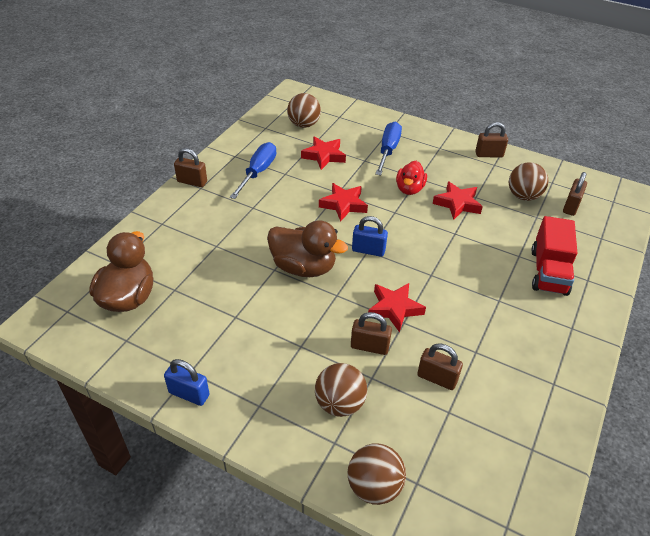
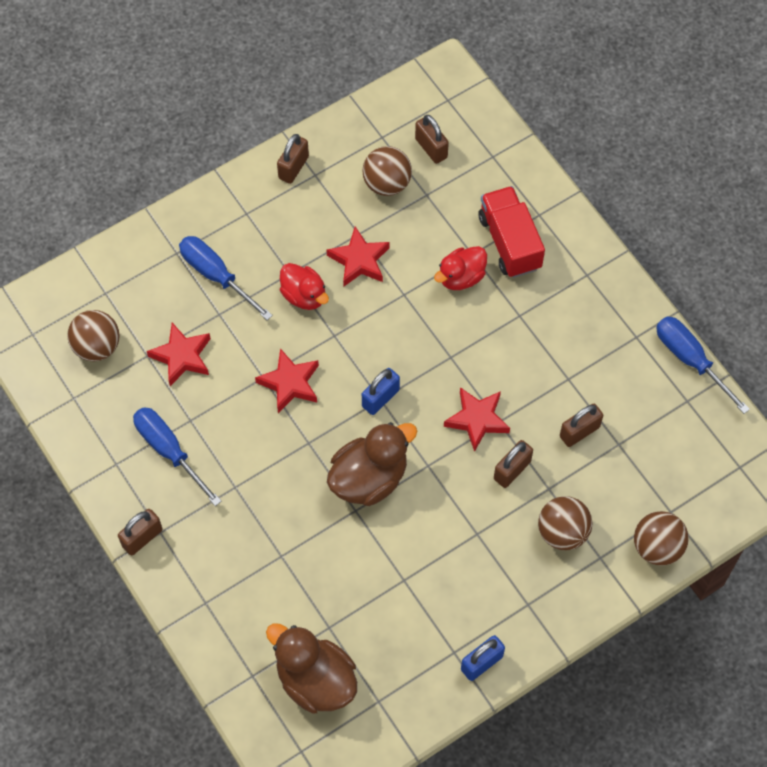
camera: 60 degrees left, 20 degrees up
red truck [531,216,577,296] -> red truck turned 150 degrees counterclockwise [479,186,545,278]
none -> red duck [434,246,487,290]
none -> blue screwdriver [656,316,750,414]

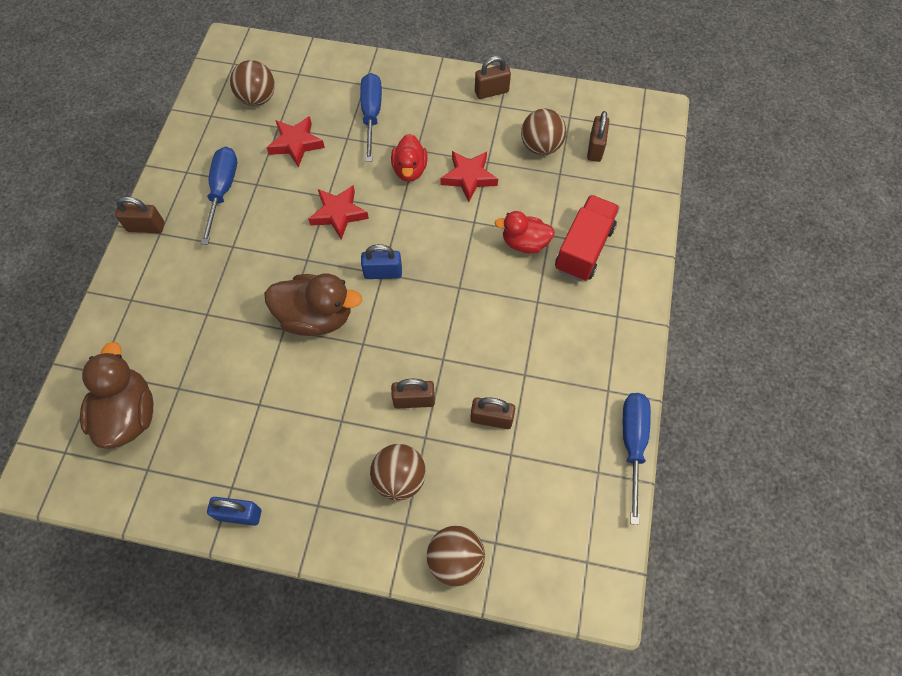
camera: 45 degrees right, 0 degrees up
red star [444,387,510,452] -> none

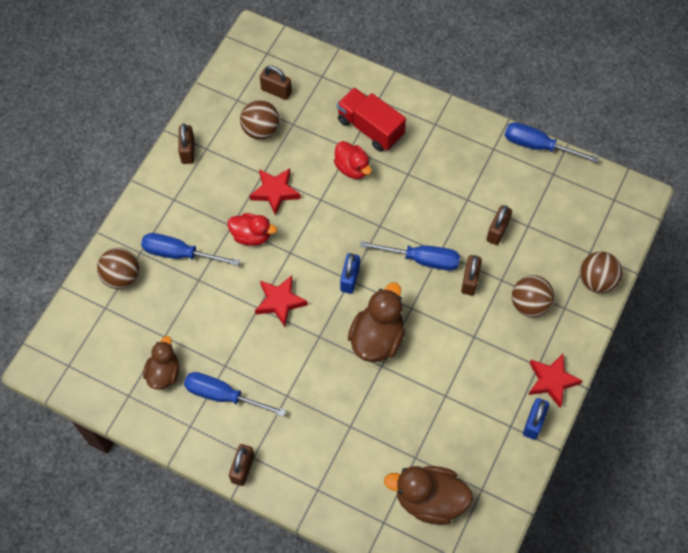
camera: 75 degrees left, 0 degrees up
brown ball [230,60,275,106] -> brown ball moved to [97,248,139,289]
red star [266,116,325,167] -> red star moved to [528,354,582,408]
red duck [494,211,555,254] -> red duck turned 60 degrees counterclockwise [334,141,372,179]
none -> brown duck [143,336,179,390]
none -> blue screwdriver [360,241,460,271]

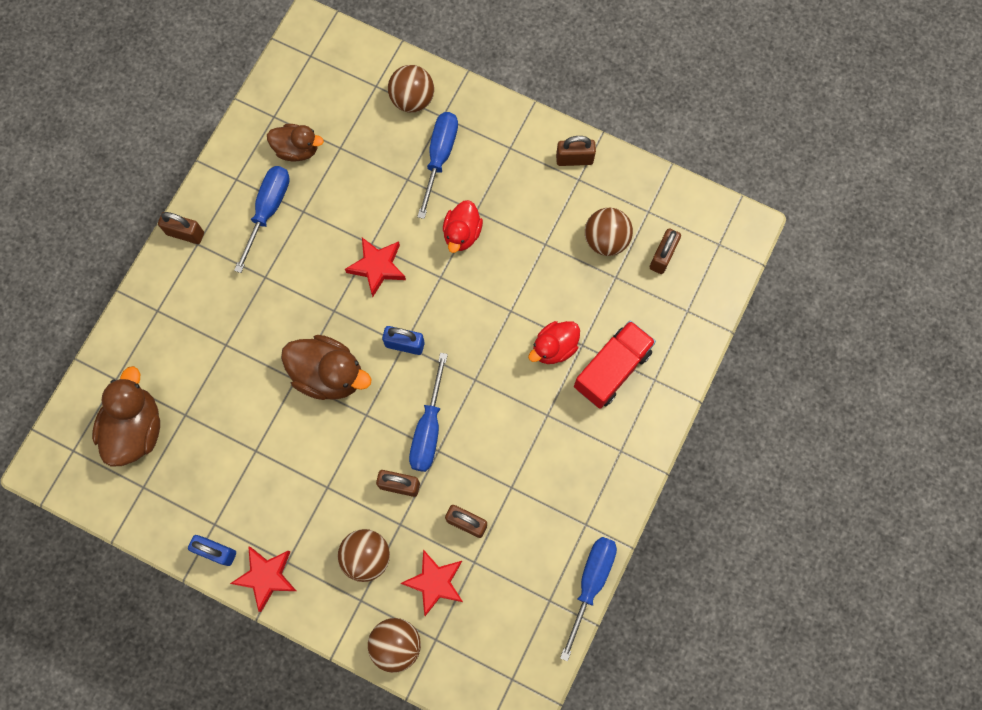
camera: 90 degrees right, 10 degrees up
red star [249,168,301,216] -> red star moved to [400,549,463,616]

